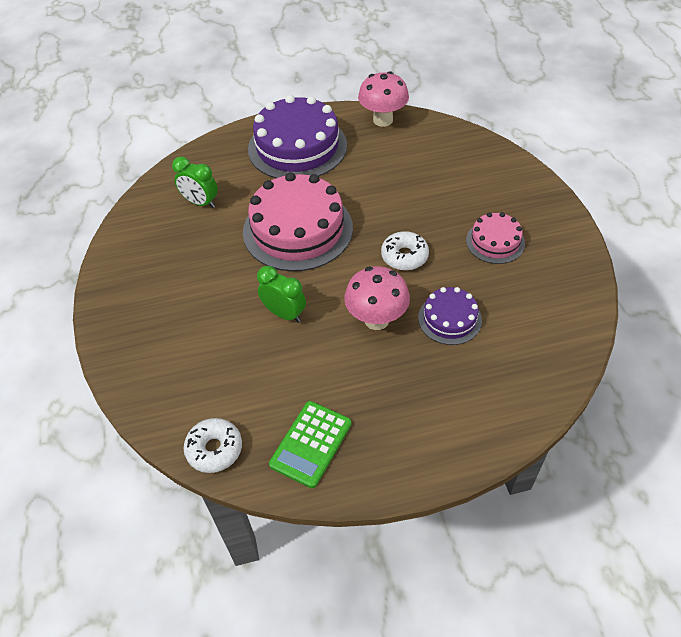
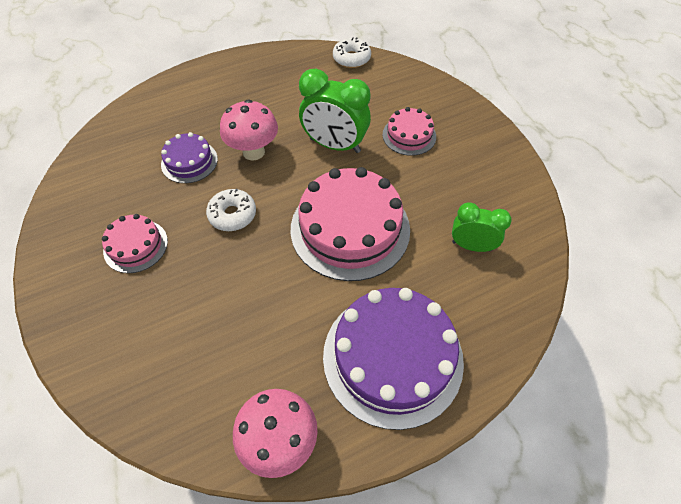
camera: 165 degrees right, 5 degrees up
green clock [257,266,306,323] -> green clock [299,69,371,153], size x1.57
green calculator [269,401,352,488] -> none
none -> pink cake [383,107,436,156]

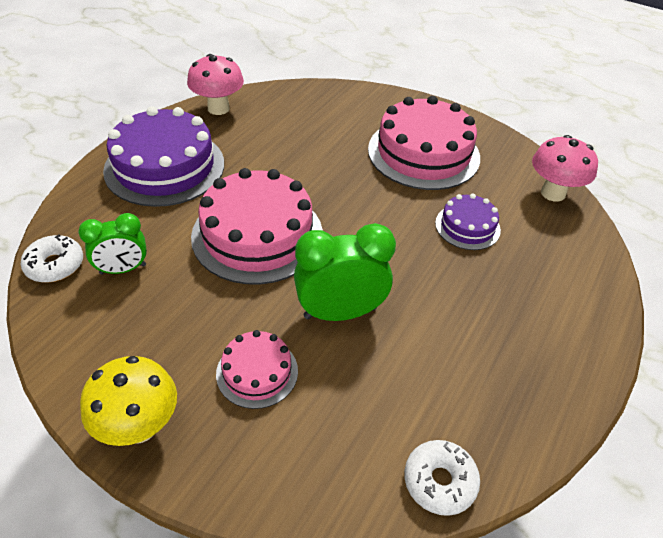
camera: 145 degrees right, 10 degrees down
pink cake [102,214,168,273] -> pink cake [368,96,480,190], size x1.95
white donut [206,189,256,231] -> white donut moved to [20,234,83,283]
pink mushroom [220,99,278,161] -> pink mushroom moved to [532,135,598,202]
none -> yellow mushroom [80,356,177,446]

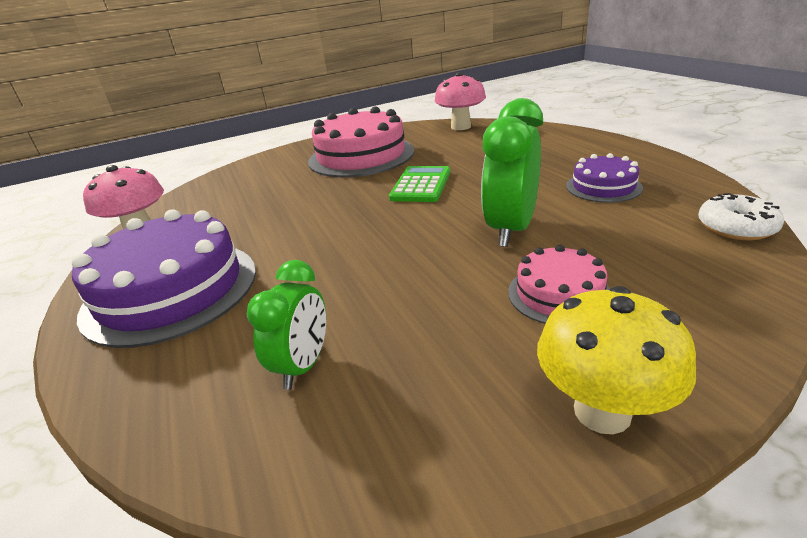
camera: 50 degrees left, 15 degrees down
white donut [20,234,83,283] -> none
pink cake [191,168,323,284] -> none
purple cake [435,194,501,250] -> purple cake moved to [566,153,643,203]
none -> green calculator [389,166,450,202]

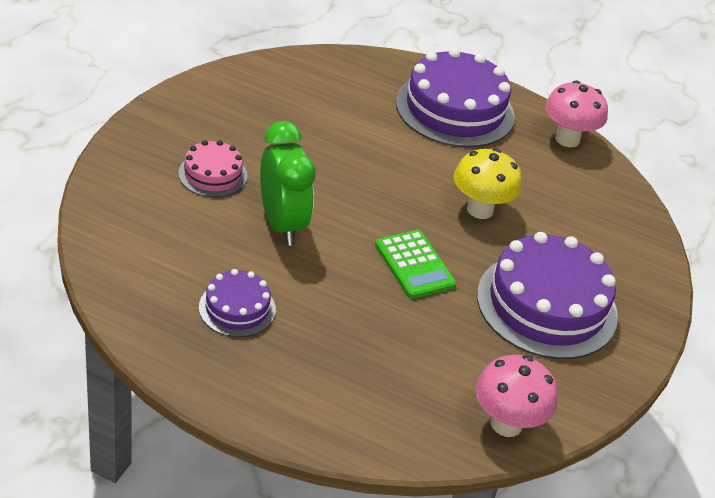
camera: 130 degrees right, 10 degrees up
green clock [247,260,326,390] -> none
pink cake [308,106,414,177] -> purple cake [477,232,618,359]
yellow mushroom [537,286,696,434] -> yellow mushroom moved to [454,148,522,219]
white donut [698,193,784,240] -> none

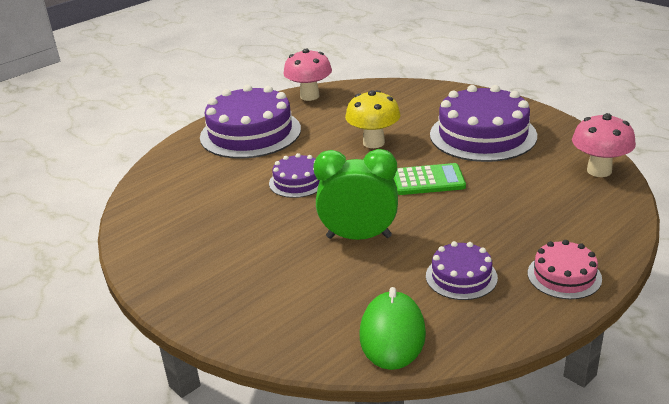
camera: 60 degrees left, 10 degrees down
pink cake [178,140,247,197] -> pink cake moved to [528,240,602,299]
none -> purple cake [269,153,320,198]
none -> green mouse [360,287,426,370]

